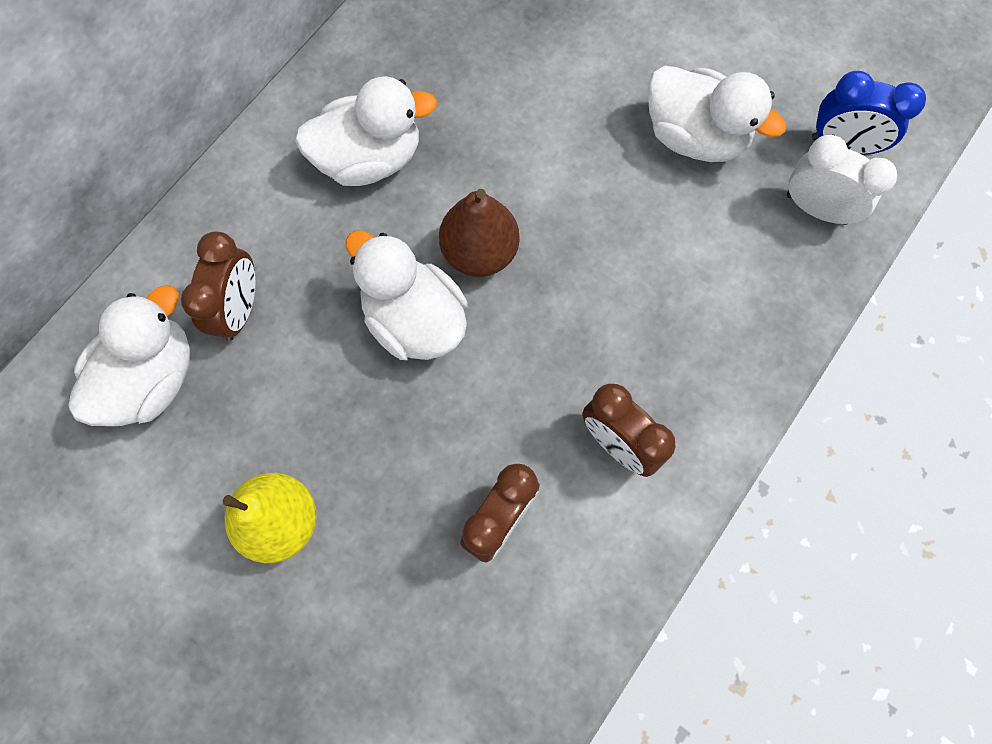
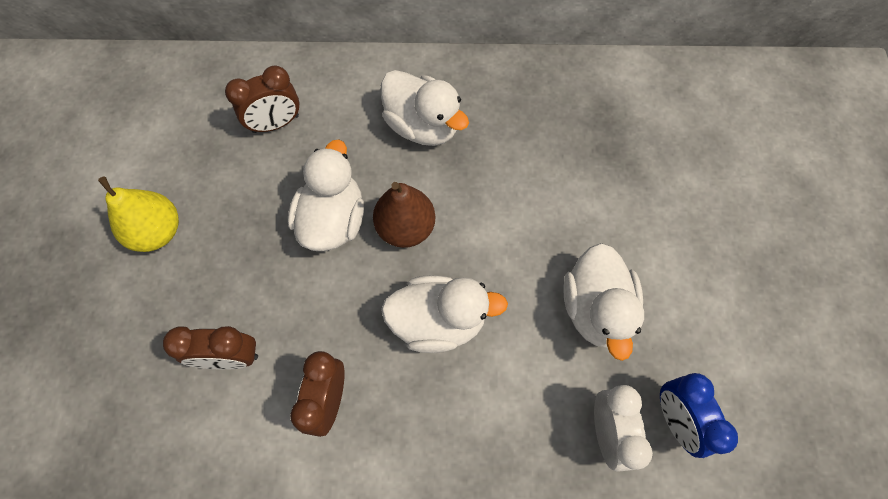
camera: 55 degrees right, 5 degrees down
white duck [69,285,190,426] -> white duck moved to [381,275,508,353]

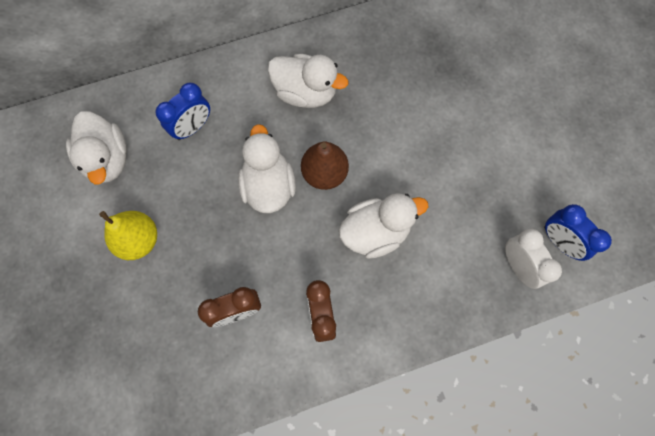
camera: 20 degrees left, 5 degrees up
brown clock [225,65,300,133] -> blue clock [155,82,210,140]
white duck [563,243,644,361] -> white duck moved to [66,111,127,185]

